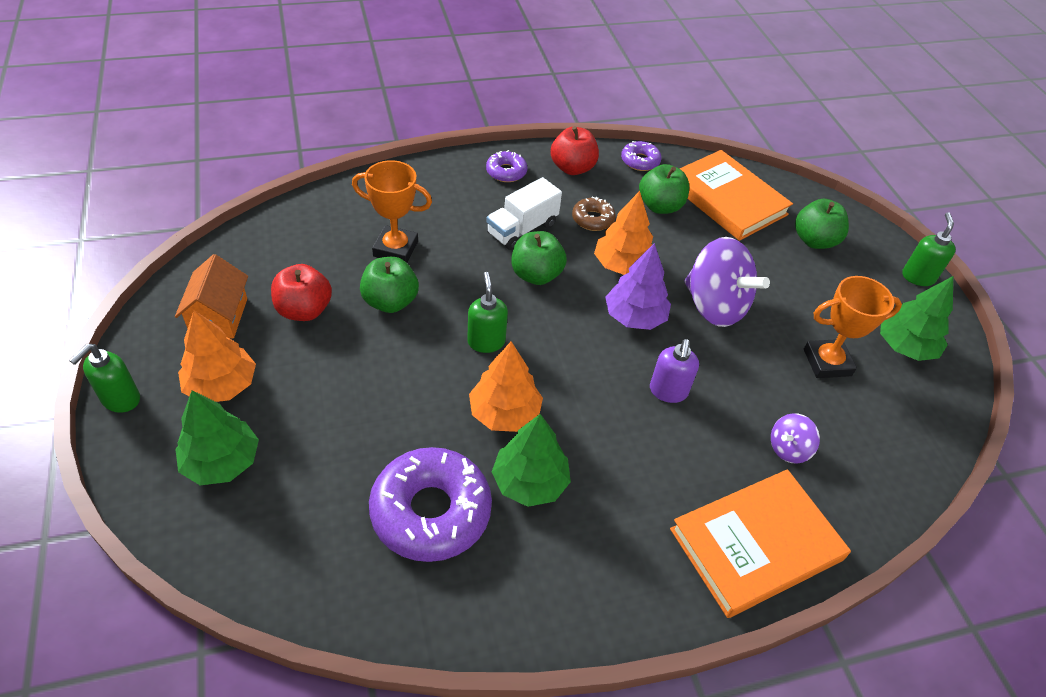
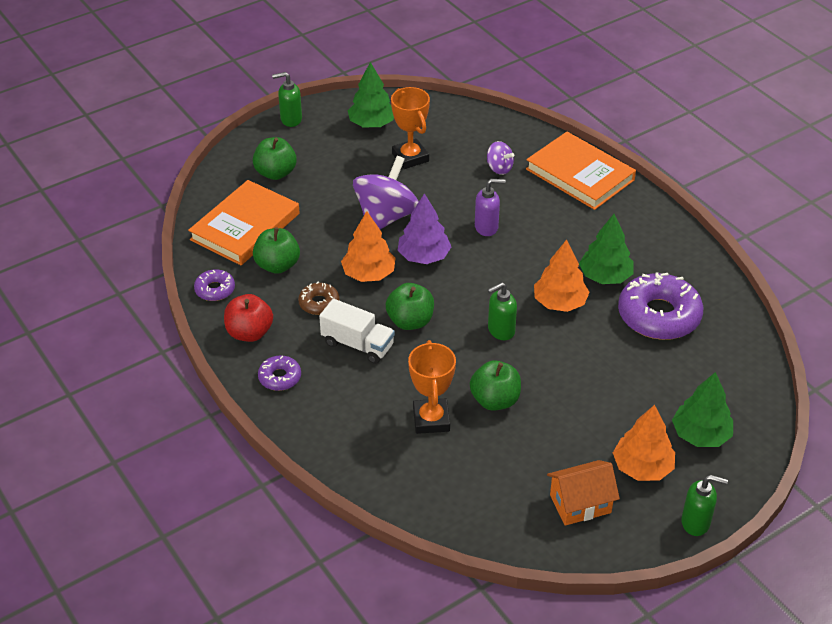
camera: 105 degrees left, 5 degrees down
red apple [271,264,332,321] -> none

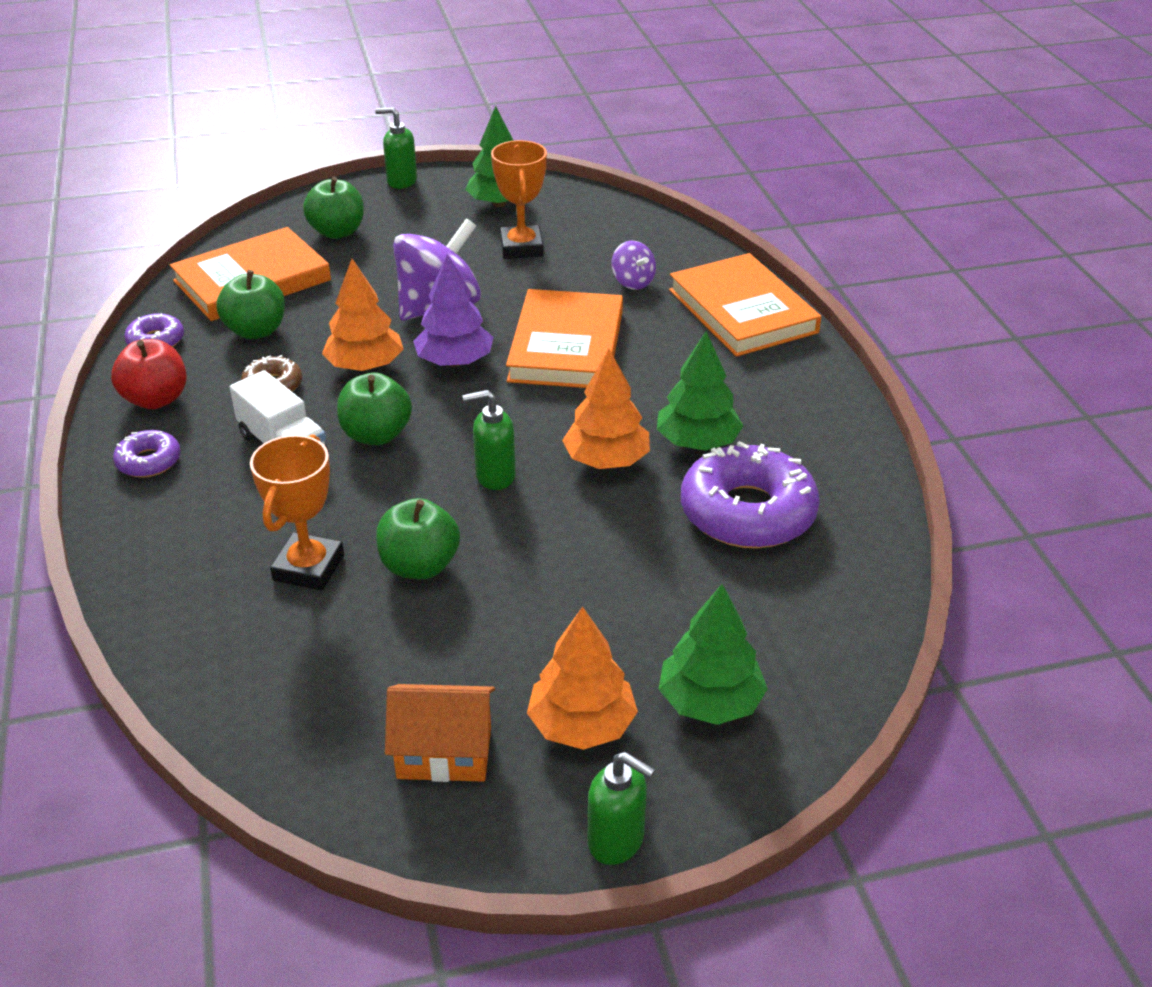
camera: 20 degrees right, 5 degrees down
purple soap dispenser [475,179,506,236] -> orange book [506,289,623,388]

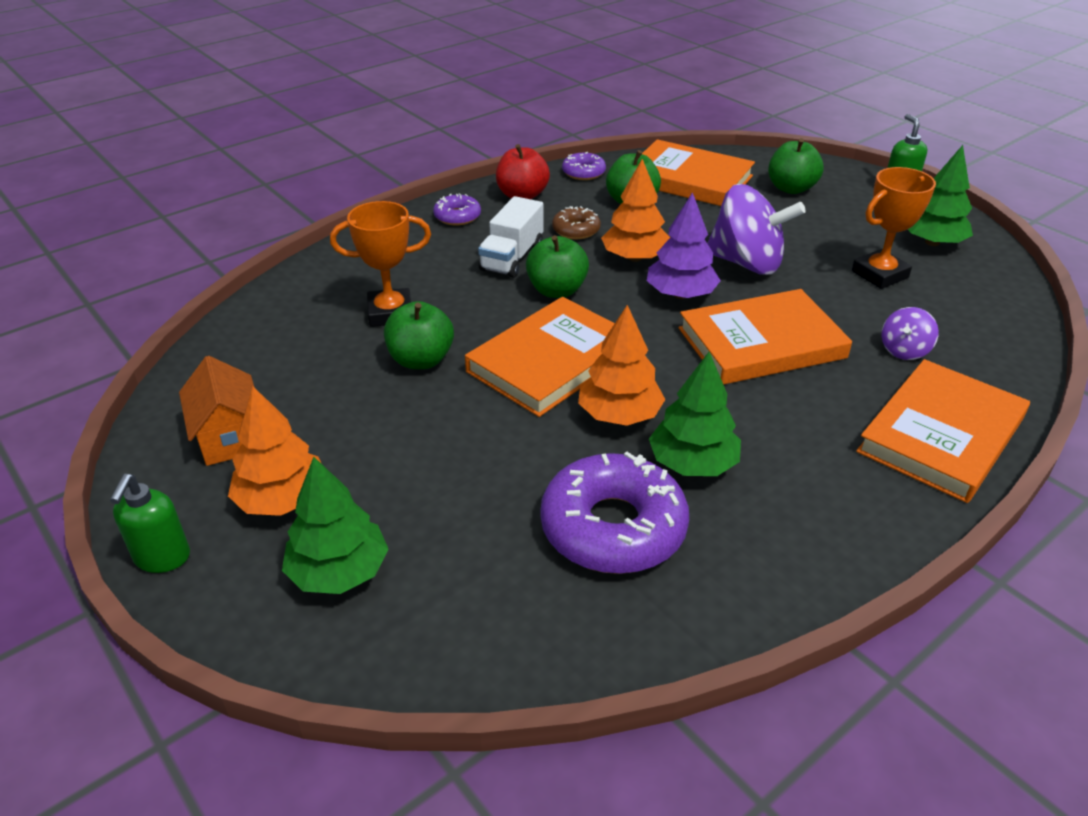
camera: 65 degrees right, 0 degrees up
green soap dispenser [462,390,516,490] -> orange book [465,297,615,417]

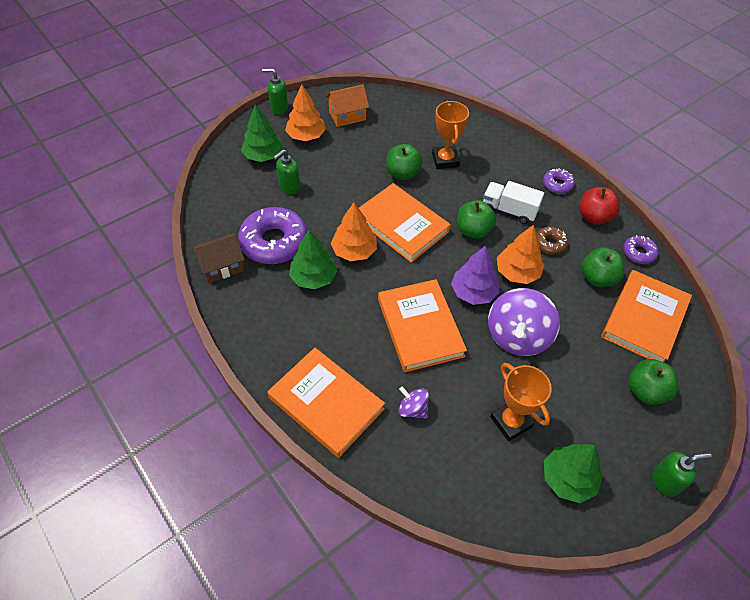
camera: 90 degrees right, 15 degrees up
none -> brown house [192,233,245,283]
none -> green soap dispenser [273,150,300,195]

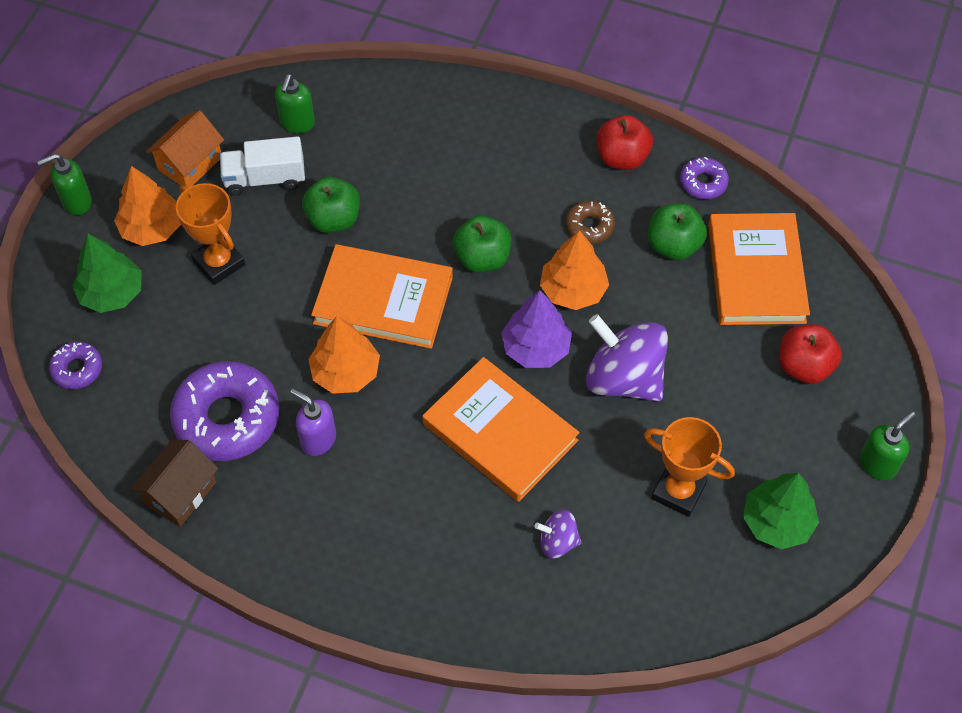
camera: 30 degrees left, 5 degrees up
orange book [267,348,385,458] -> none
green soap dispenser [273,150,300,195] -> green soap dispenser moved to [275,74,315,133]
green tree [289,230,337,289] -> purple soap dispenser [290,389,336,456]
orange trophy [432,100,469,169] -> orange trophy moved to [176,183,245,285]
white truck [483,181,544,224] -> white truck moved to [220,136,305,196]
purple spinning top [488,288,560,356] -> purple spinning top turned 135 degrees clockwise [586,314,668,402]
purple donut [543,168,575,194] -> purple donut moved to [49,342,102,389]
green apple [628,359,678,405] -> red apple [779,324,842,384]

